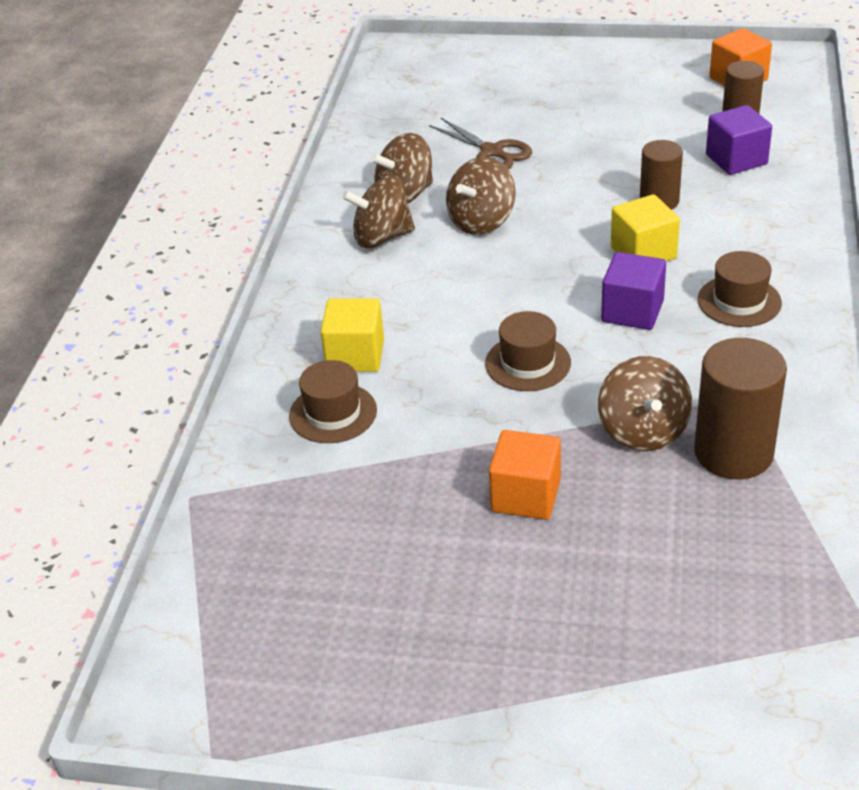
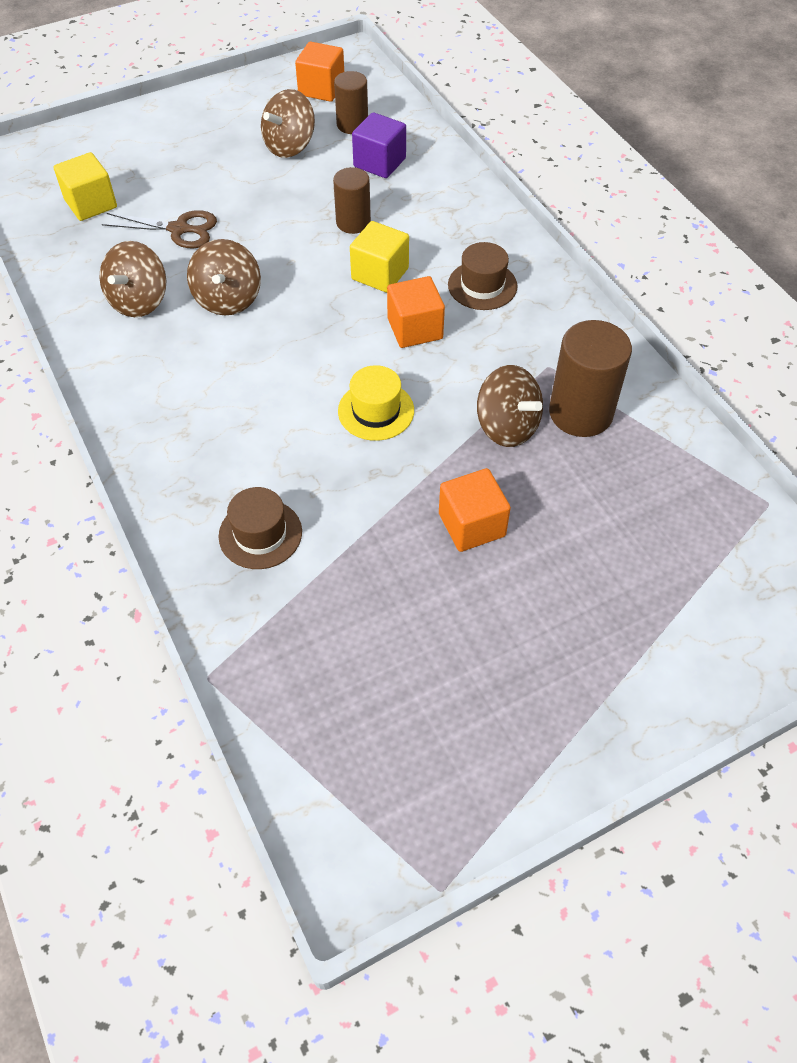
camera: 40 degrees left, 15 degrees up
yellow cube [321,298,384,372] -> yellow cube moved to [54,152,117,221]
brown spinning top [342,175,415,248] -> brown spinning top moved to [261,89,315,158]
brown hat [485,311,571,391] -> yellow hat [338,365,414,441]
purple cube [601,252,666,330] -> orange cube [387,276,445,348]

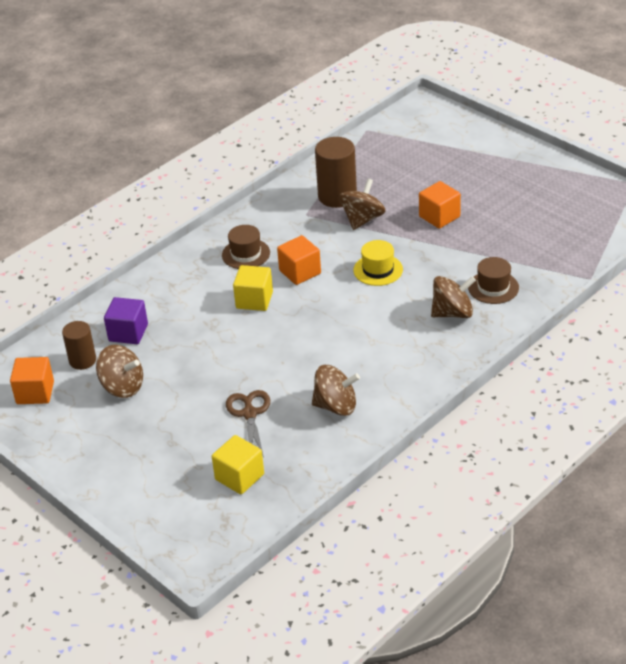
camera: 105 degrees left, 15 degrees down
brown spinning top [187,239,261,315] -> brown spinning top moved to [431,276,476,318]
brown cylinder [333,167,371,234] -> none

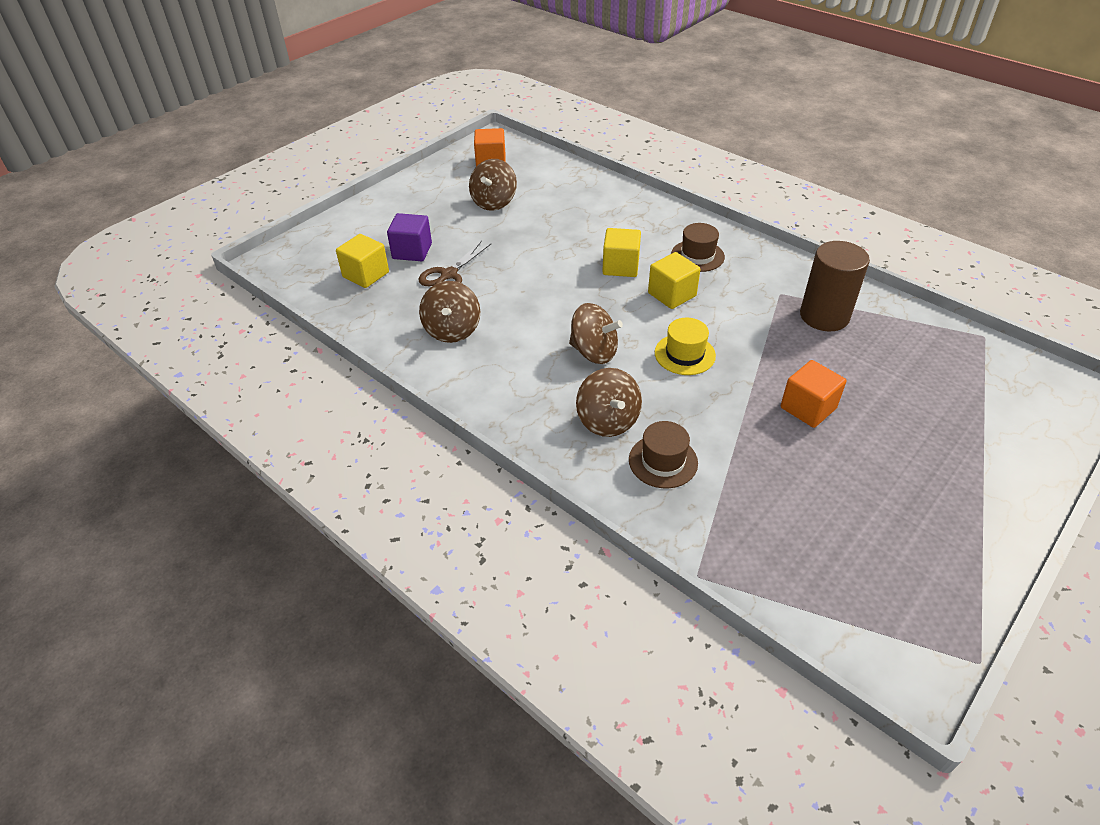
camera: 85 degrees right, 5 degrees up
brown cylinder [62,321,96,370] -> none
purple cube [104,297,148,344] -> purple cube moved to [387,213,432,261]
brown scissors [226,390,270,457] -> brown scissors turned 135 degrees clockwise [418,241,491,286]
orange cube [277,235,321,285] -> yellow cube [648,252,700,309]
brown spinning top [339,179,386,230] -> brown spinning top moved to [569,303,623,364]

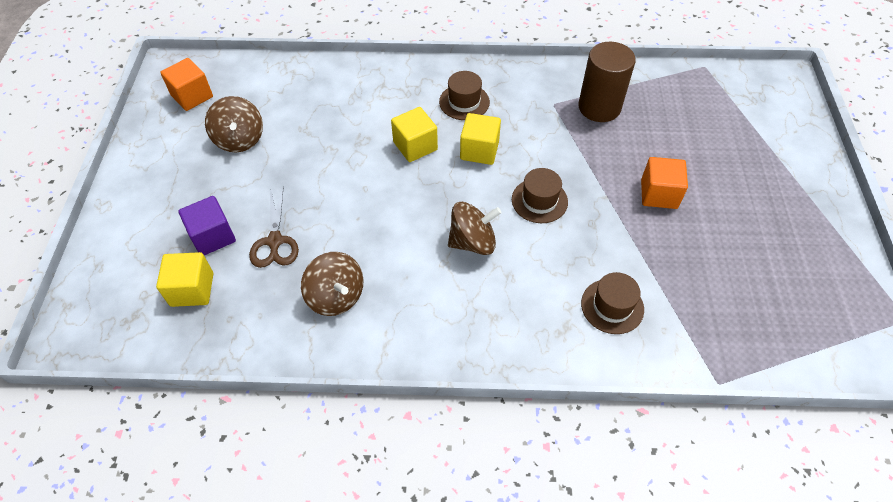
camera: 40 degrees left, 10 degrees up
brown spinning top [576,368,642,437] -> none
yellow hat [655,318,716,375] -> brown hat [512,168,568,223]

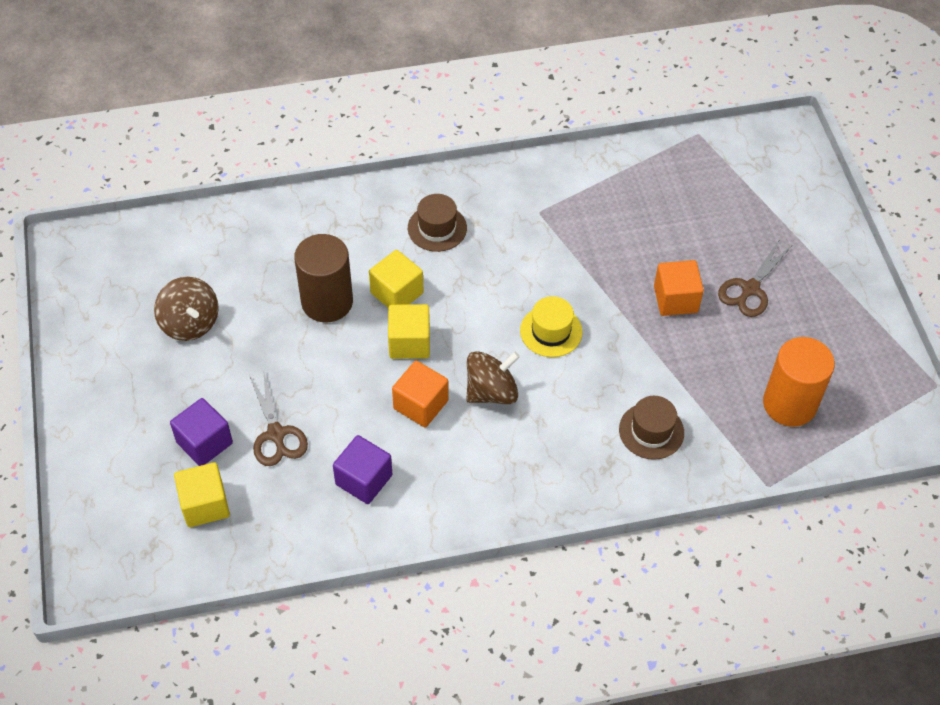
camera: 15 degrees left, 0 degrees up
orange cube [160,58,213,111] -> orange cube moved to [392,361,449,427]
brown spinning top [301,252,364,316] -> purple cube [333,435,392,504]
yellow cube [460,113,501,165] -> yellow cube moved to [388,304,430,359]
brown hat [512,168,568,223] -> yellow hat [520,296,582,357]
brown cylinder [578,42,636,122] -> brown cylinder moved to [294,234,353,323]
none -> brown scissors [718,239,791,317]
none -> orange cylinder [763,337,835,427]

